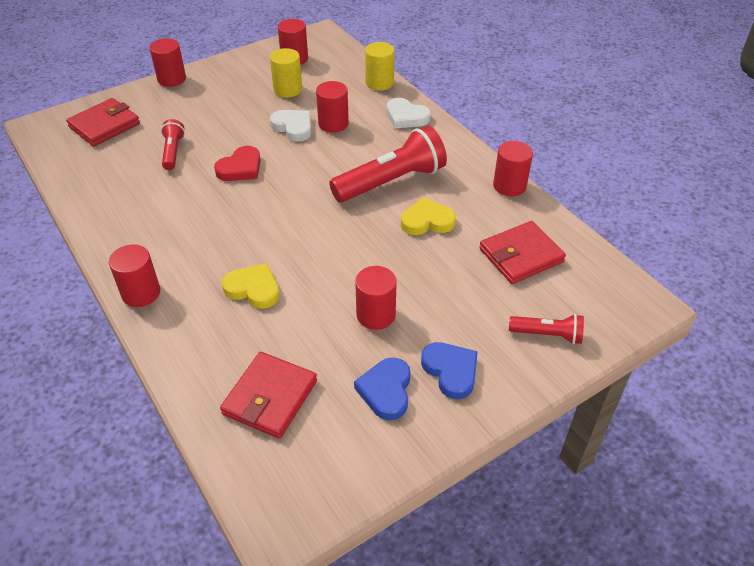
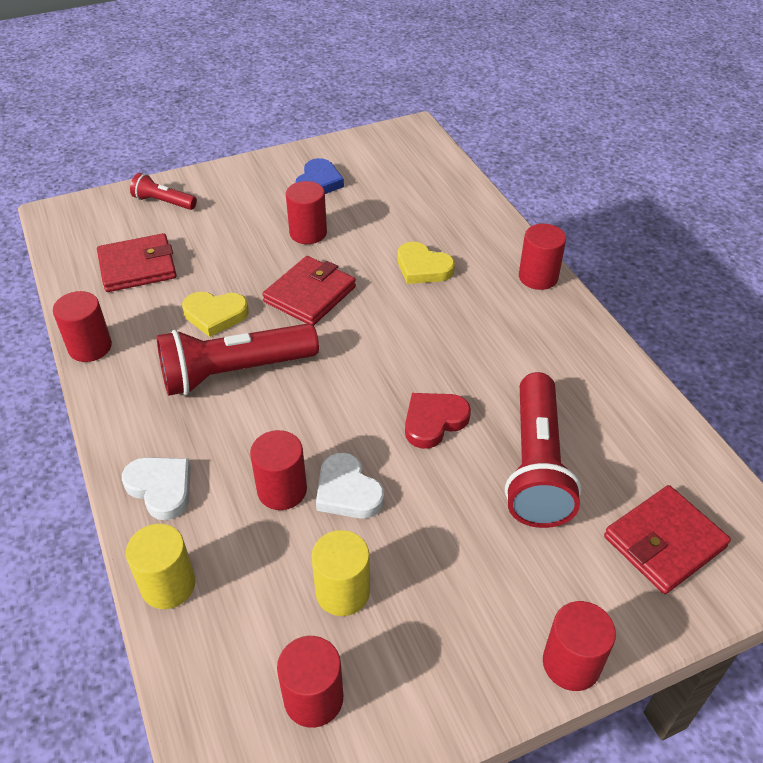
camera: 170 degrees left, 0 degrees up
red flashlight [161,119,185,170] -> red flashlight [505,372,582,528], size x1.95
red wallet [220,352,317,439] -> red wallet moved to [263,256,356,325]
blue heart [421,342,478,399] -> none

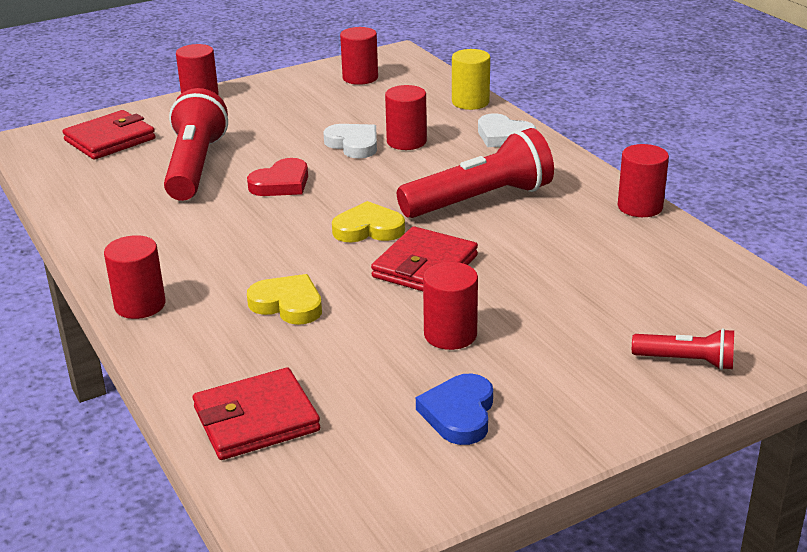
camera: 175 degrees right, 15 degrees down
red wallet [97,233,177,292] -> red wallet moved to [193,368,320,460]
yellow heart [182,292,249,337] -> yellow heart moved to [332,201,405,242]
yellow cylinder [311,530,370,616] -> none

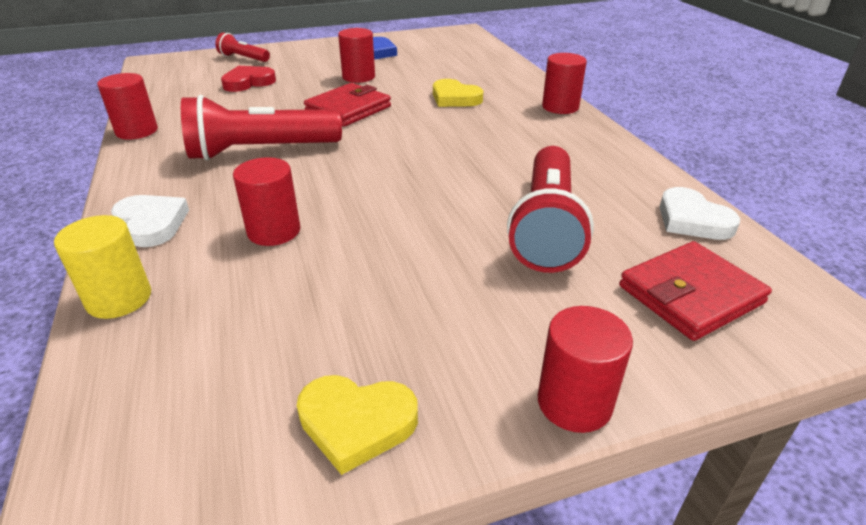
camera: 170 degrees left, 5 degrees up
red wallet [193,368,320,460] -> none
red heart [247,158,308,196] -> red heart moved to [221,66,276,92]
white heart [323,124,377,158] -> white heart moved to [659,187,740,240]
yellow heart [332,201,405,242] -> yellow heart moved to [297,375,418,475]
red cylinder [340,27,378,85] -> none

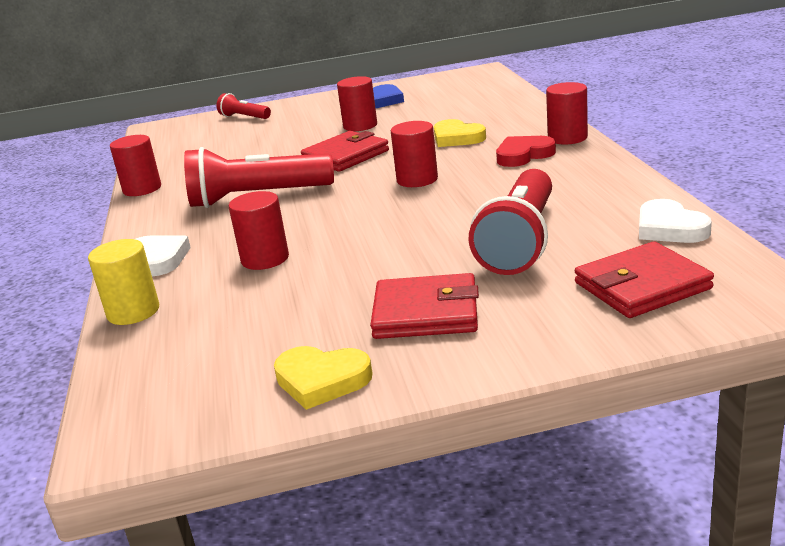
camera: 10 degrees right, 10 degrees down
red heart [221,66,276,92] -> red heart moved to [496,136,556,167]
red cylinder [538,306,633,433] -> red cylinder moved to [391,121,438,187]
none -> red wallet [370,273,479,339]

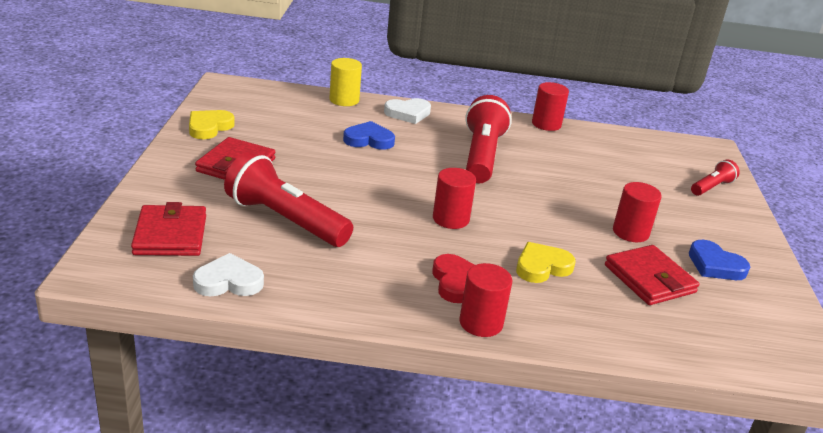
camera: 100 degrees right, 5 degrees up
red cylinder [229,191,289,270] -> blue heart [343,121,395,150]
red wallet [301,131,389,172] -> red wallet moved to [605,245,699,305]

